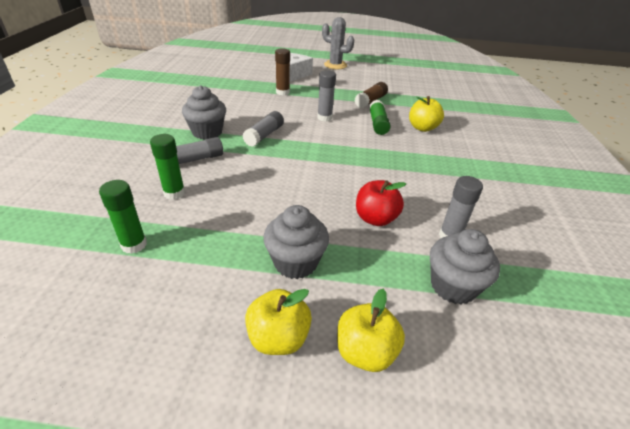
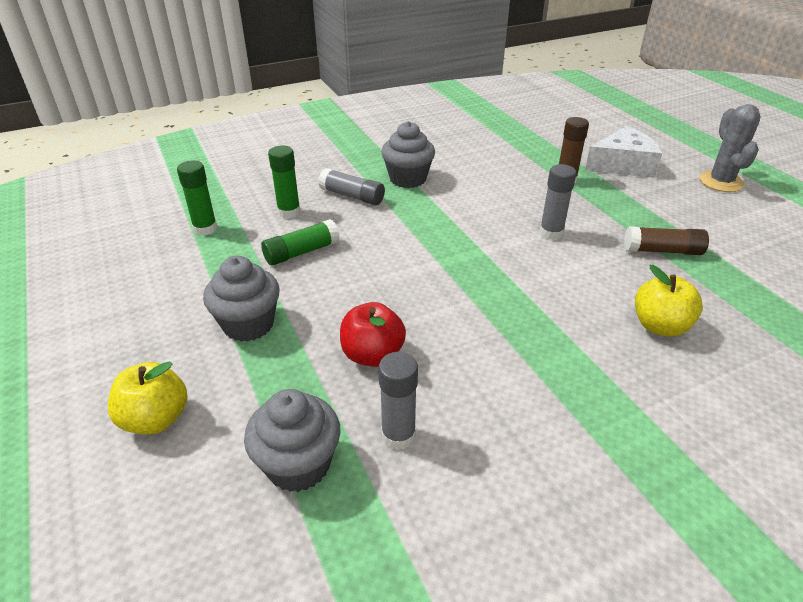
camera: 60 degrees right, 0 degrees up
grey glue stick [242,111,284,147] -> none
yellow apple [245,289,312,355] -> none
green glue stick [369,100,391,135] -> green glue stick moved to [261,219,340,265]

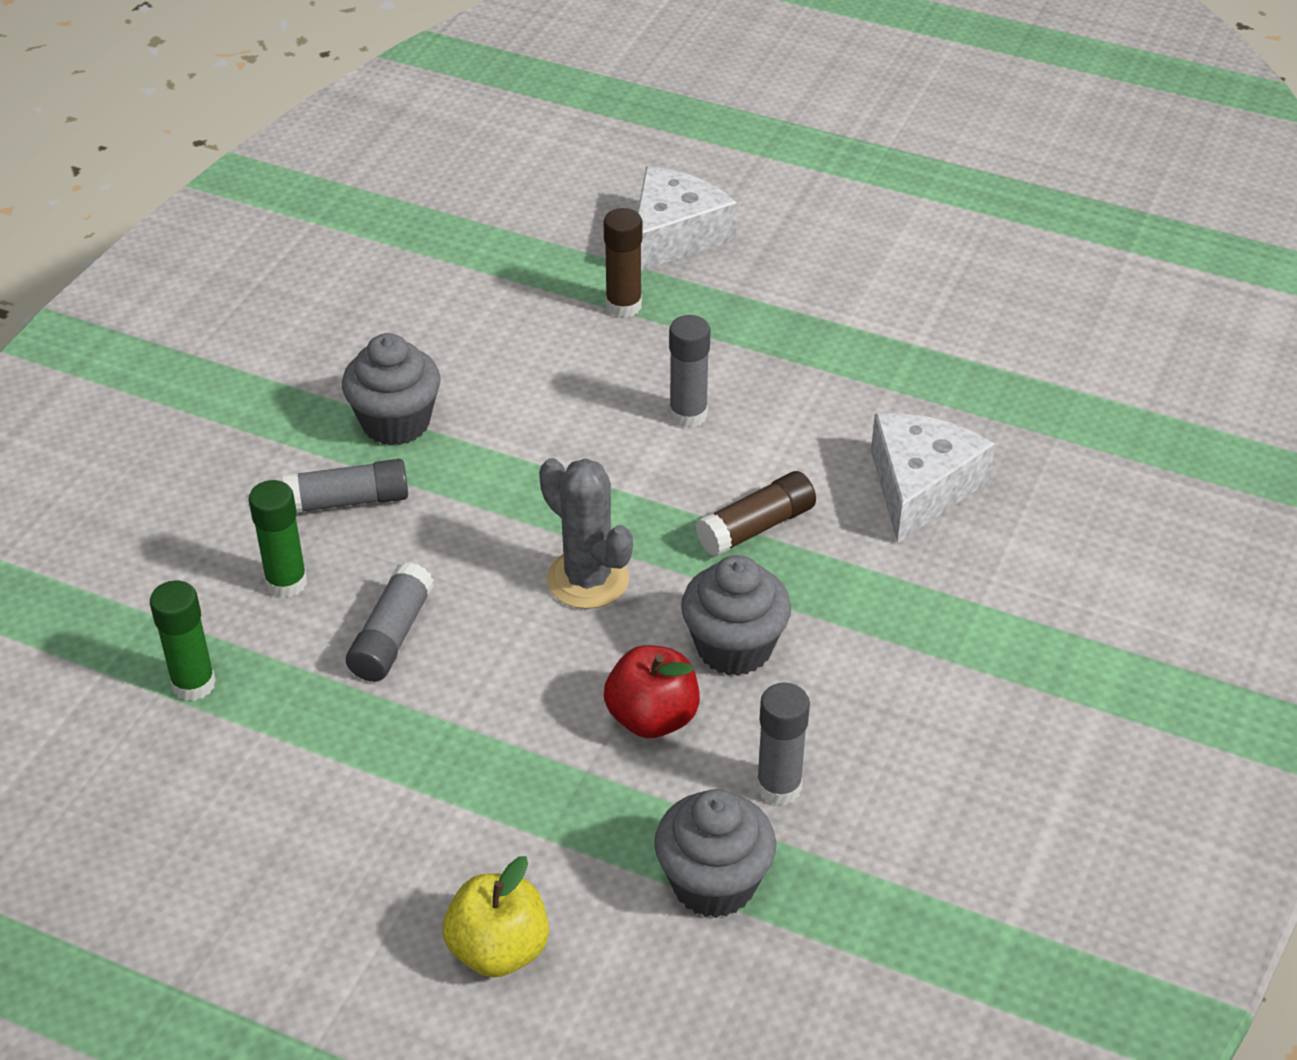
camera: 40 degrees left, 5 degrees up
grey cupcake [203,256,280,342] -> grey cupcake moved to [681,555,791,676]
green glue stick [261,219,340,265] -> grey glue stick [346,562,434,682]
brown glue stick [624,226,709,255] -> brown glue stick moved to [696,471,816,557]
yellow apple [635,265,703,337] -> white cheese [871,413,995,543]
grey cactus [699,104,760,192] -> grey cactus moved to [539,458,633,609]

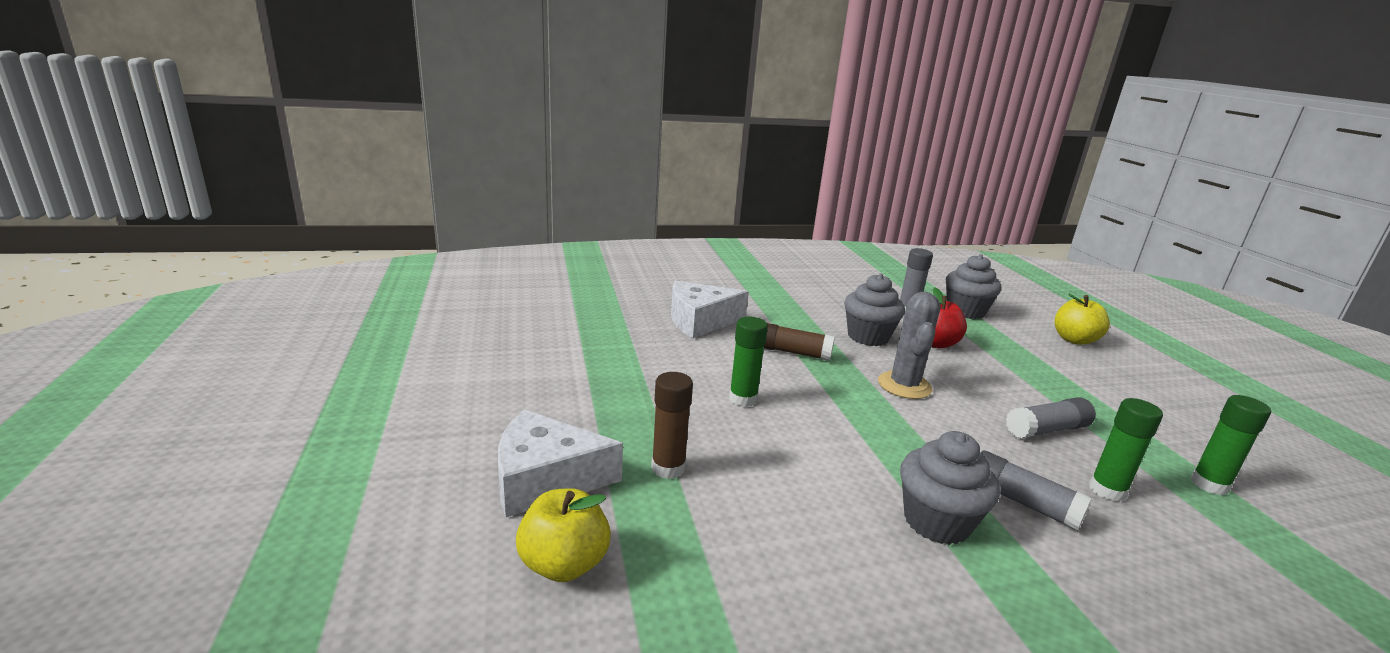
camera: 130 degrees left, 20 degrees down
grey glue stick [669,315,711,428] -> green glue stick [729,317,768,407]
none -> yellow apple [516,488,611,582]

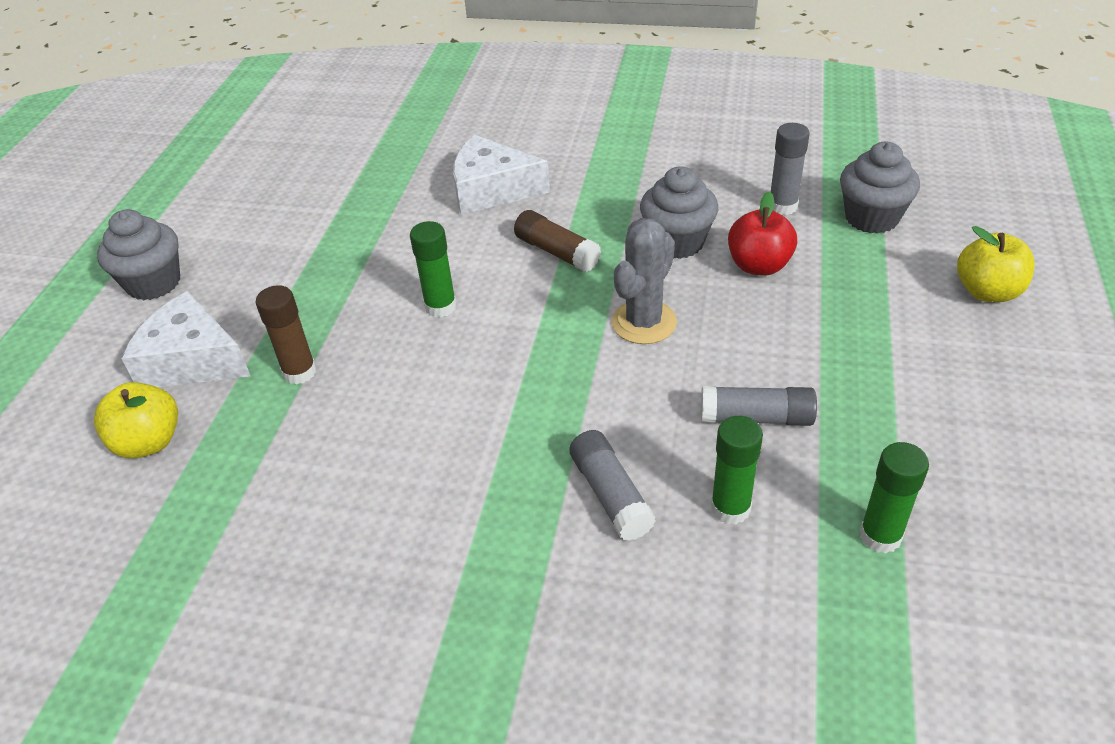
camera: 30 degrees right, 20 degrees up
grey cupcake [900,431,1000,545] -> grey cupcake moved to [97,209,180,301]

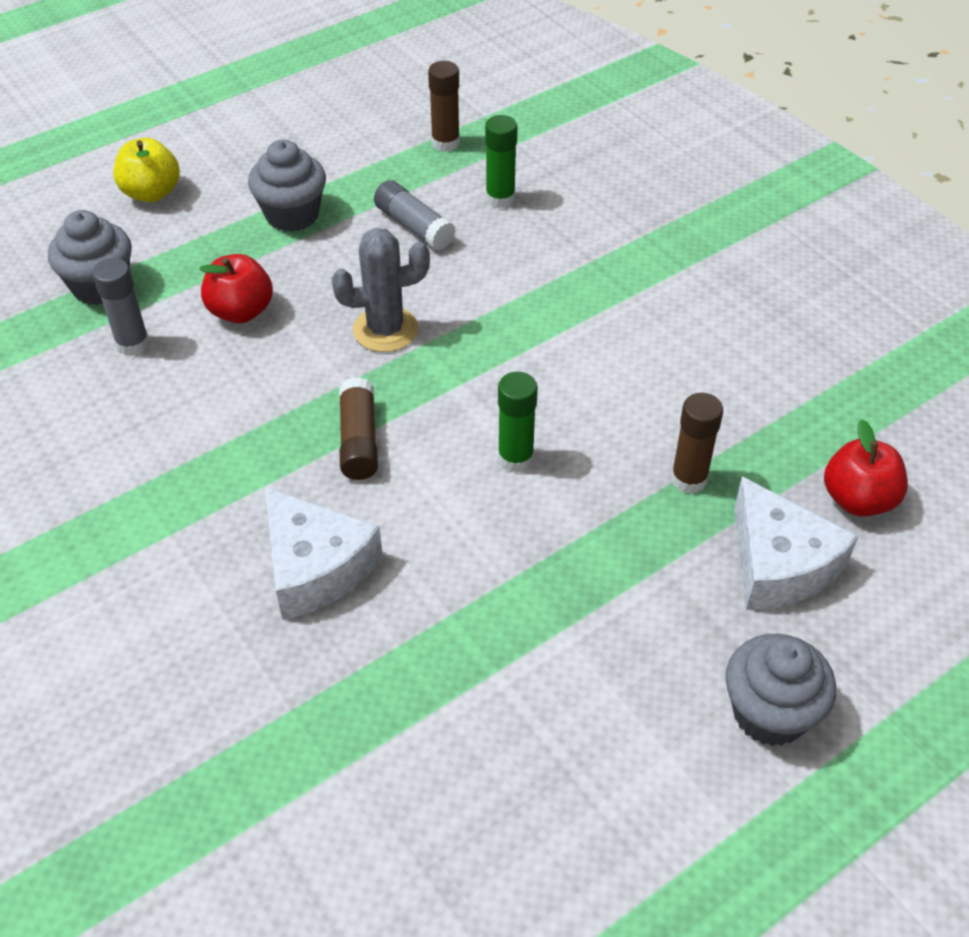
camera: 140 degrees left, 5 degrees up
yellow apple [94,382,178,458] -> red apple [824,419,908,517]
grey glue stick [569,430,656,541] -> none
grey cupcake [640,166,718,259] -> grey cupcake moved to [248,139,326,232]
green glue stick [860,442,929,553] -> brown glue stick [428,61,460,152]

